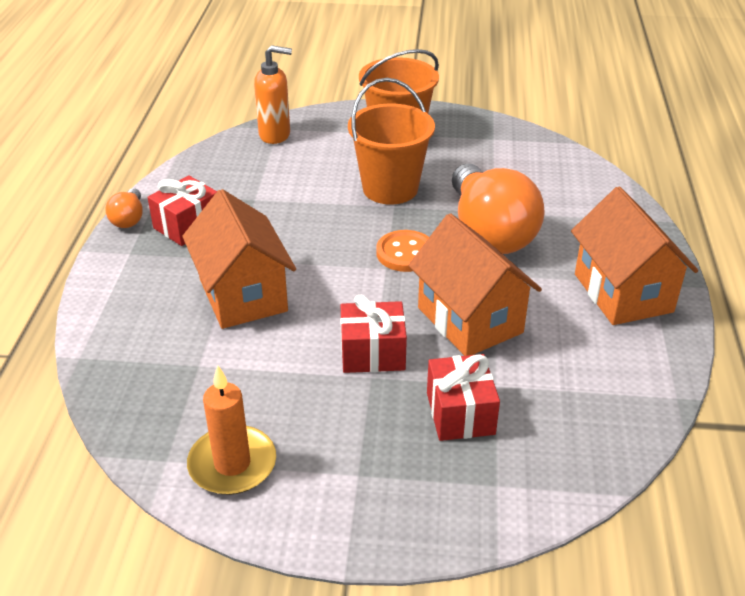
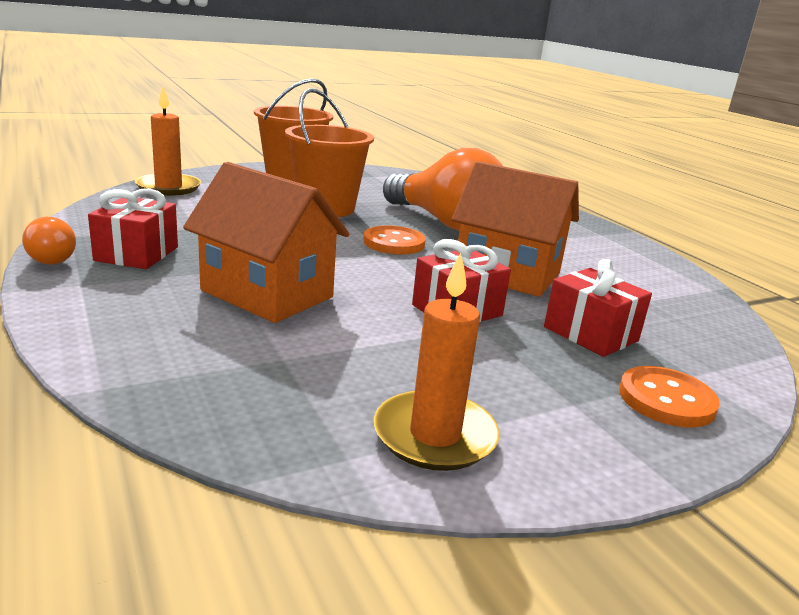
camera: 35 degrees left, 15 degrees down
orange soap dispenser [254,45,292,144] -> orange candle [135,86,201,196]
orange house [571,186,698,325] -> none
none -> orange button [619,366,720,427]

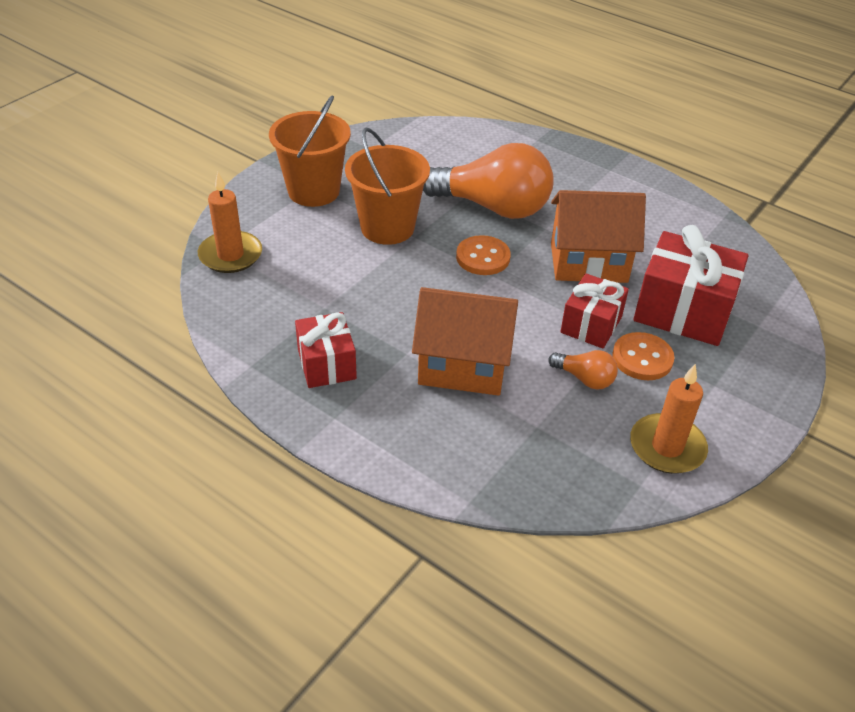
camera: 25 degrees left, 20 degrees up
orange light bulb [22,217,76,264] -> orange light bulb moved to [548,350,618,390]
red gift [544,259,652,357] -> red gift [634,225,749,346], size x1.62
orange button [619,366,720,427] -> orange button moved to [612,332,675,380]

